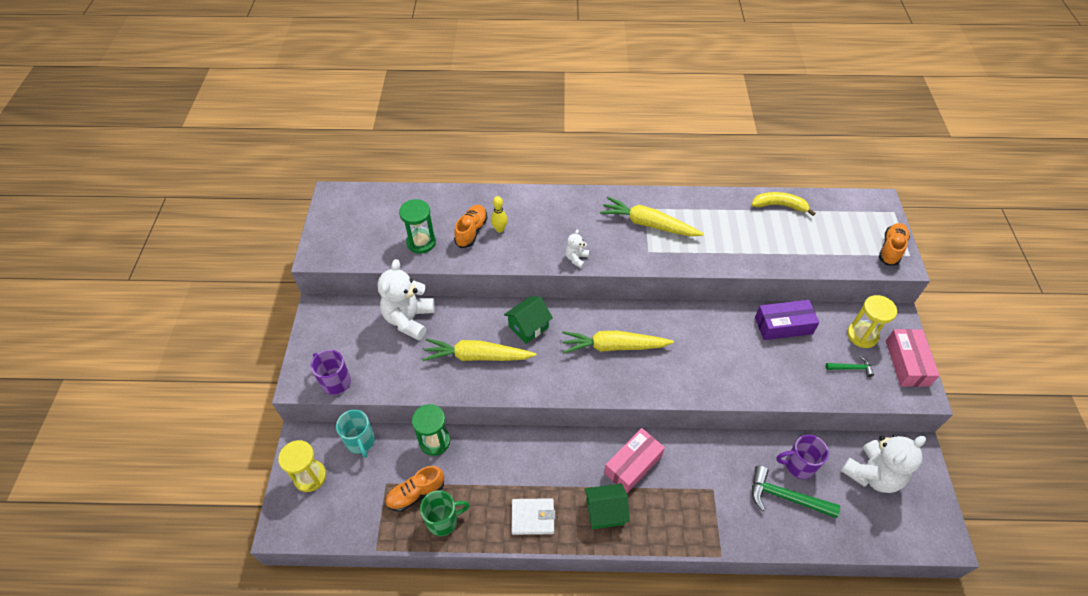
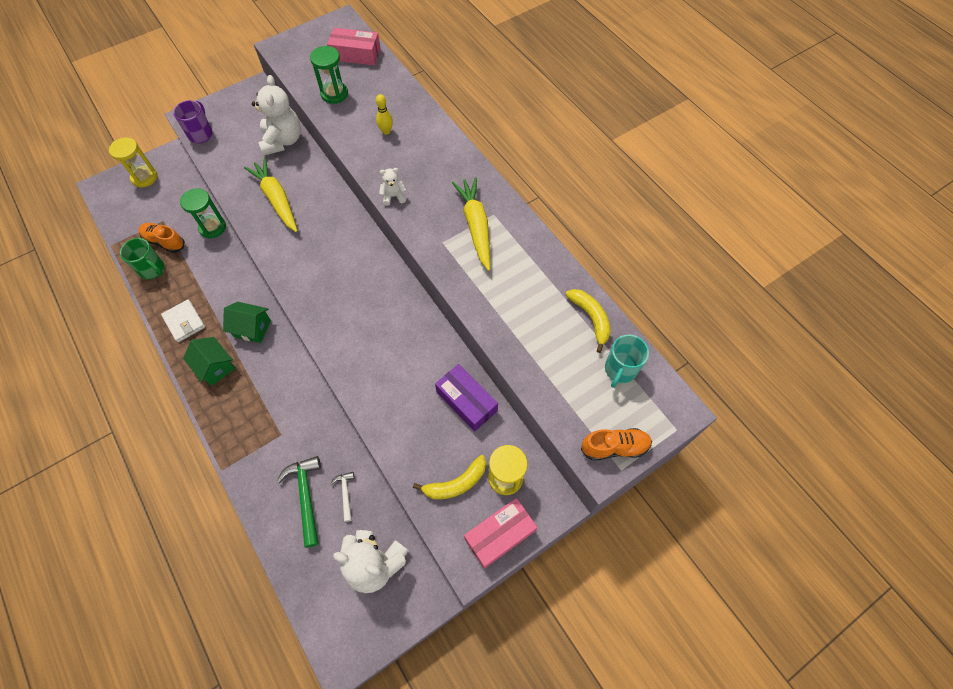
camera: 55 degrees right, 10 degrees up
turquoise mug [336,410,375,458] -> turquoise mug moved to [605,334,649,388]
white teddy bear [377,259,435,340] -> white teddy bear turned 105 degrees clockwise [252,75,301,156]
orange shoe [454,205,488,248] -> none
green house [504,296,553,344] -> green house moved to [223,302,271,343]
yellow carrot [562,331,674,354] -> none
pink box [604,428,665,493] -> pink box moved to [327,28,381,65]
purple mug [776,435,829,479] -> white hammer [330,472,355,522]
green hammer [826,355,874,377] -> yellow banana [413,455,486,499]

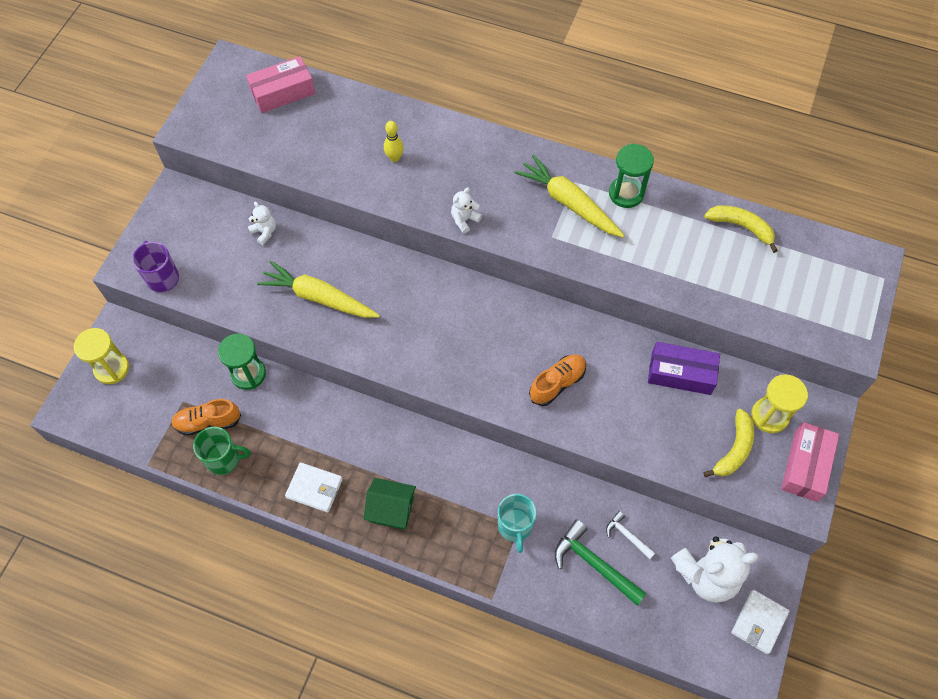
camera: 35 degrees left, 0 degrees up
green house [223,302,271,343] -> none
white teddy bear [252,75,301,156] -> white teddy bear [248,202,276,245], size x0.47
green hourglass [310,46,348,104] -> green hourglass moved to [609,144,654,208]
orange shoe [581,428,652,461] -> orange shoe moved to [529,354,586,406]
turquoise mug [605,334,649,388] -> turquoise mug moved to [498,494,537,553]
none -> white wallet [731,590,789,654]

